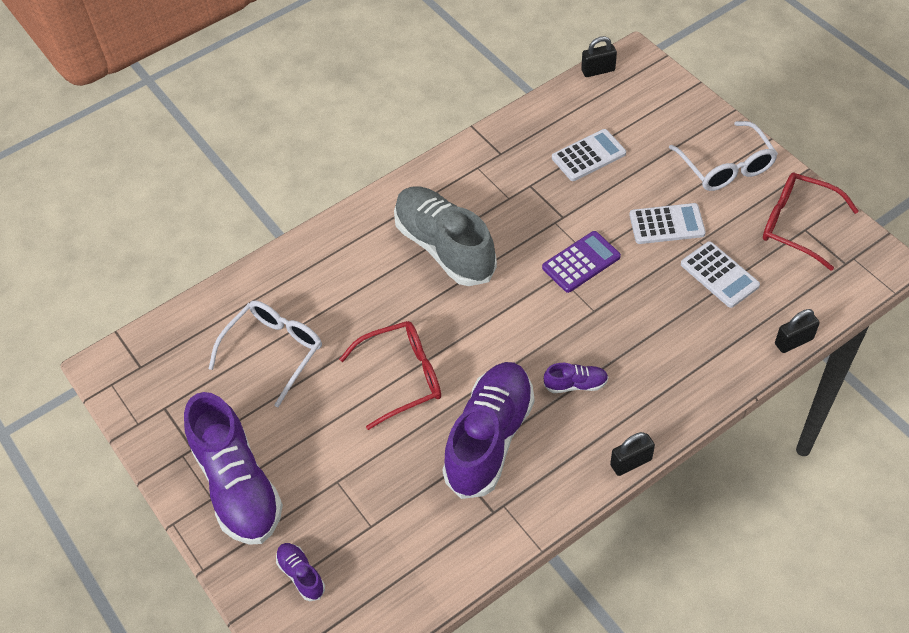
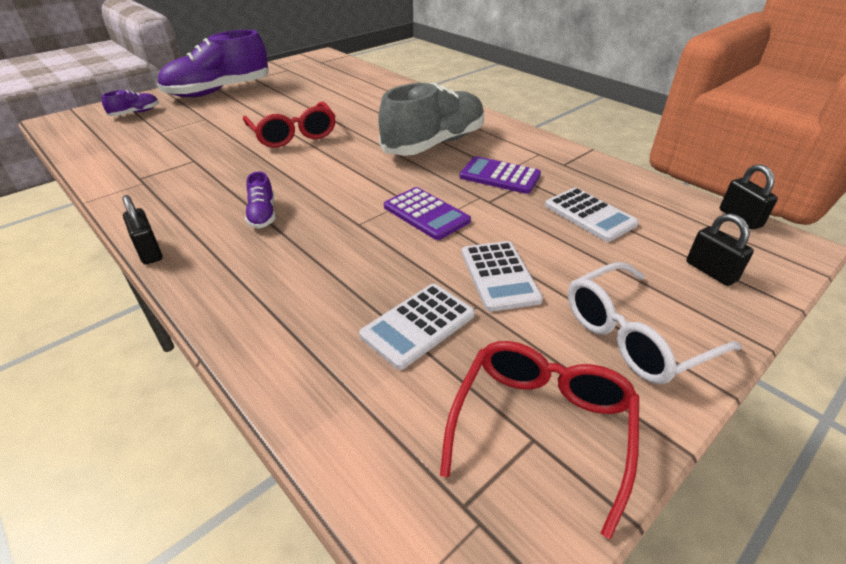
camera: 80 degrees right, 15 degrees down
white glasses [209,301,322,407] -> none
purple shoe [442,362,534,499] -> none
black padlock [775,309,820,353] -> black padlock moved to [686,213,754,286]
none -> purple calculator [459,156,541,194]

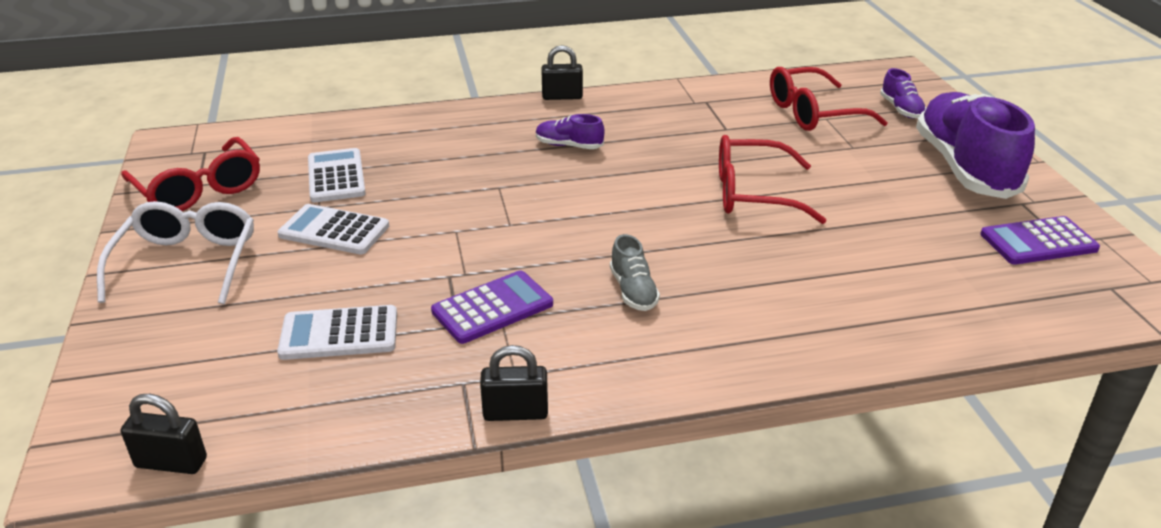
camera: 120 degrees right, 5 degrees down
grey shoe [378,83,484,156] -> grey shoe [610,234,660,311], size x0.43
purple calculator [384,187,471,240] -> purple calculator moved to [980,216,1100,265]
black padlock [686,213,754,286] -> black padlock moved to [480,345,548,421]
none -> red glasses [770,67,888,131]

